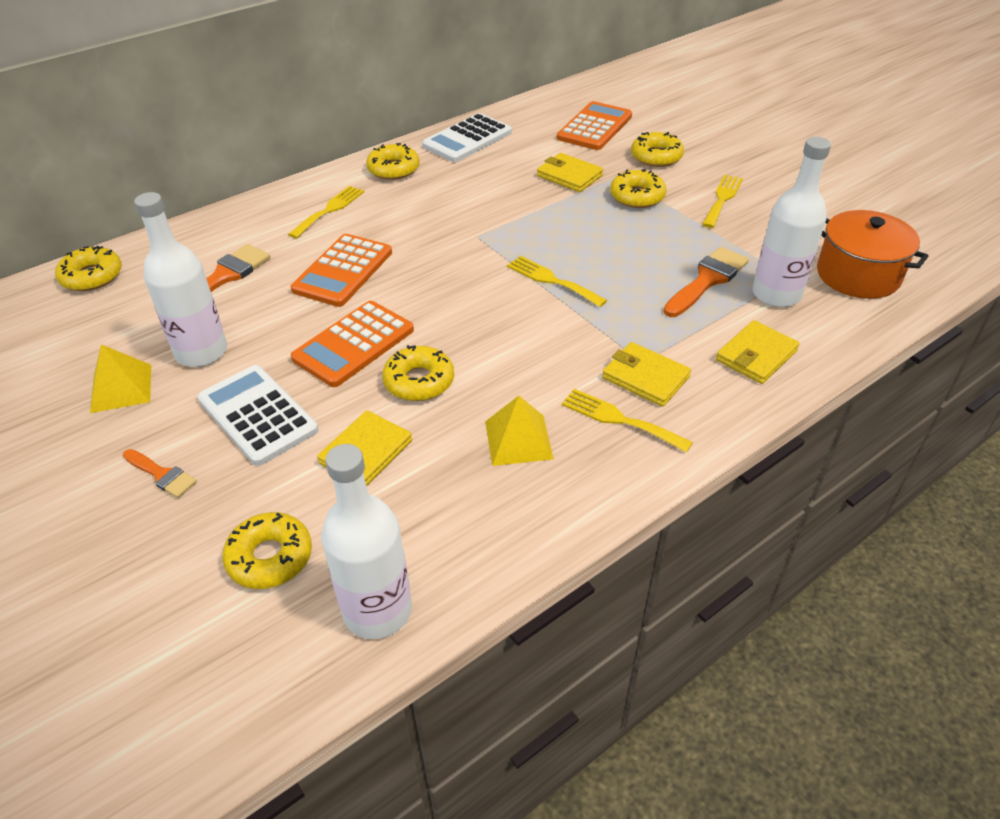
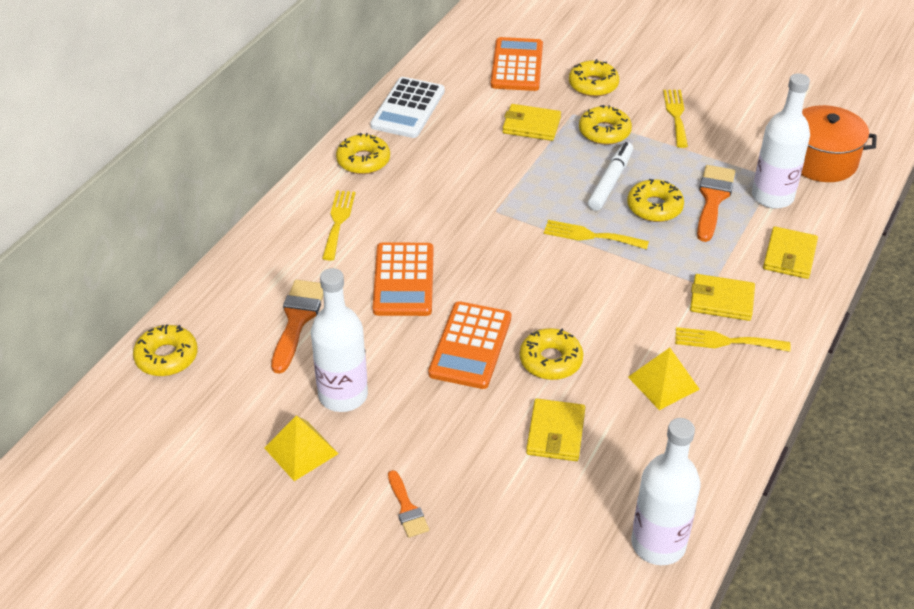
camera: 25 degrees left, 0 degrees up
orange brush [123,449,197,498] -> orange brush turned 60 degrees clockwise [388,470,429,538]
white calculator [197,365,318,466] -> none
yellow donut [222,512,312,589] -> yellow donut moved to [627,179,684,222]
none -> white marker [588,142,633,211]

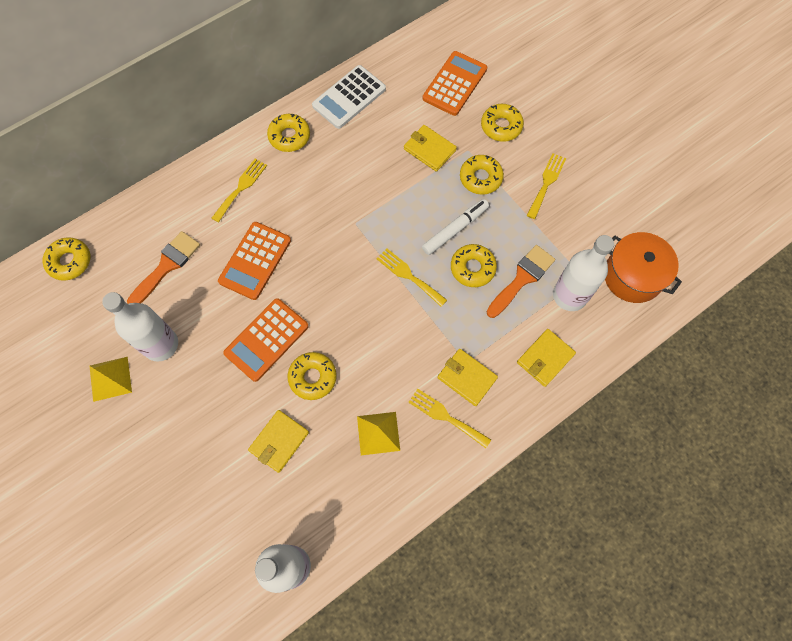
camera: 25 degrees right, 25 degrees up
orange brush [388,470,429,538] -> none

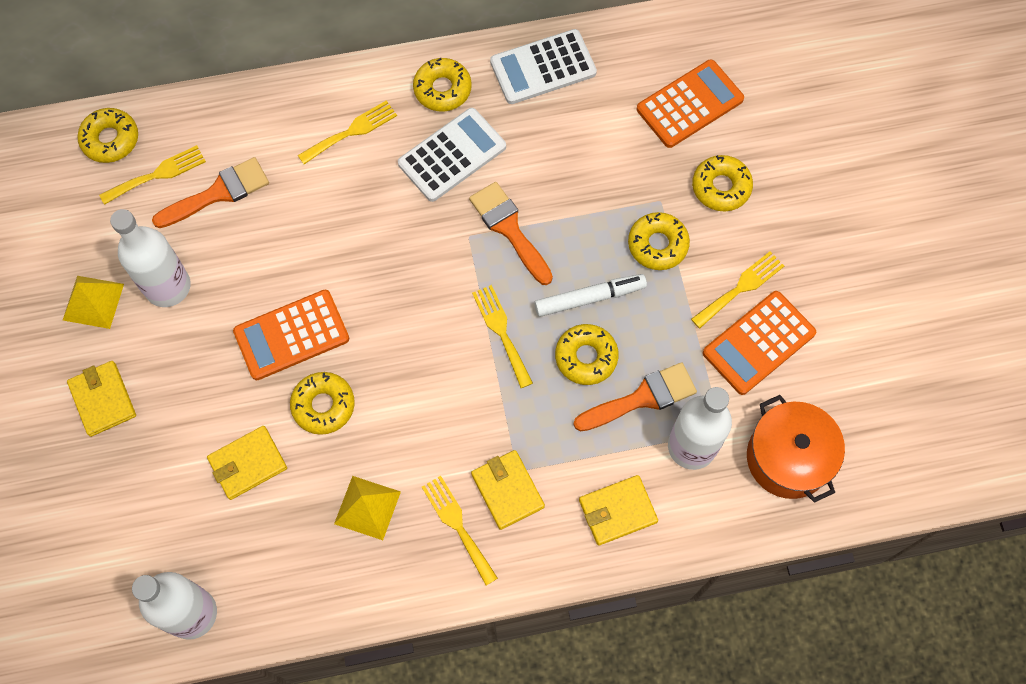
camera: 25 degrees right, 0 degrees up
orange calculator [218,222,291,300] -> orange calculator moved to [703,291,816,395]
yellow wallet [404,125,457,172] -> yellow wallet moved to [67,361,136,437]
none -> yellow fork [99,145,206,205]
none -> white calculator [398,108,506,202]
none -> orange brush [469,182,553,285]

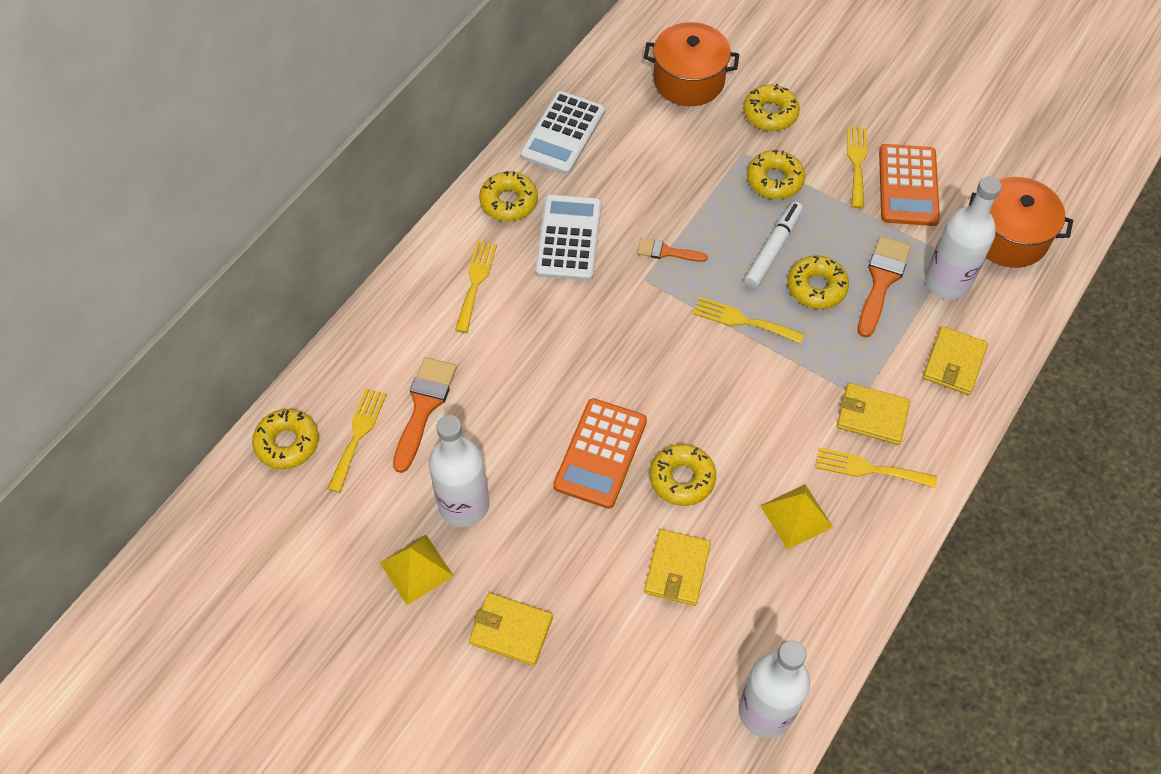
camera: 45 degrees left, 10 degrees down
orange brush [469,182,553,285] -> orange brush [637,238,708,262], size x0.59
orange calculator [637,59,744,148] -> orange pot [644,22,739,106]

